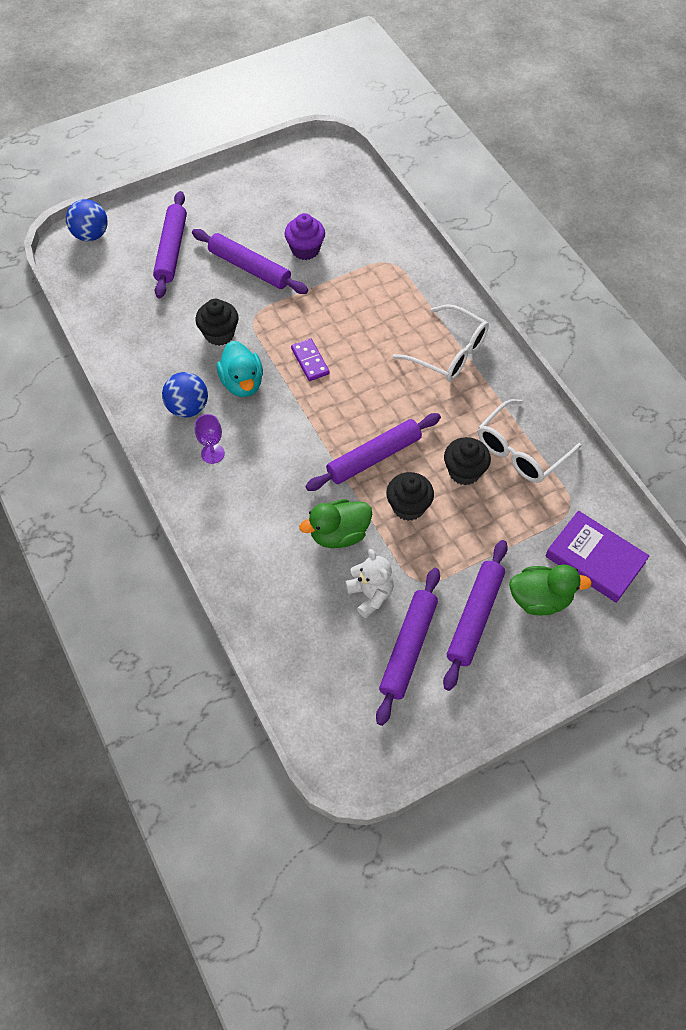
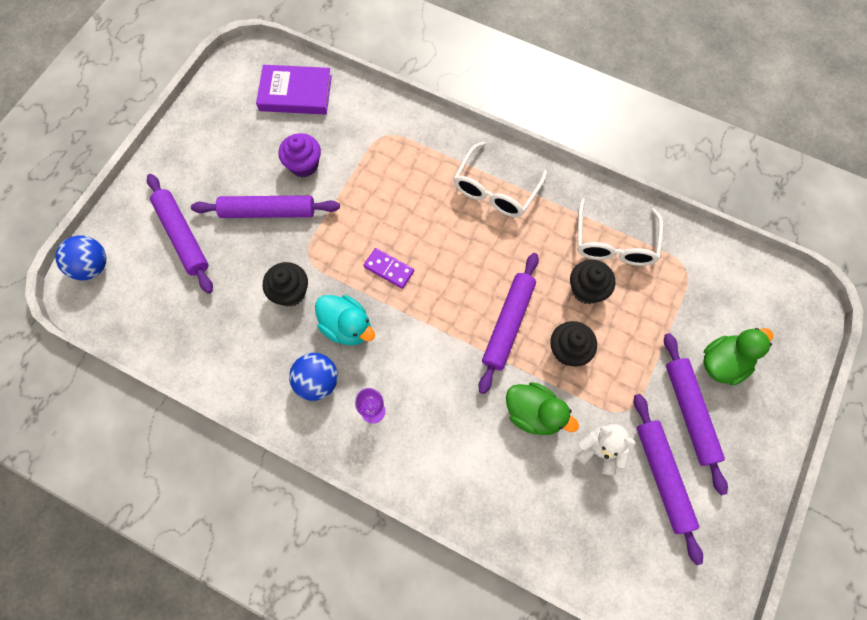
camera: 35 degrees left, 10 degrees up
green duck [299,499,372,548] -> green duck turned 90 degrees counterclockwise [506,382,579,435]
white glasses [393,304,489,382] -> white glasses turned 120 degrees clockwise [454,142,547,217]
purple book [545,511,650,603] -> purple book moved to [256,65,332,115]

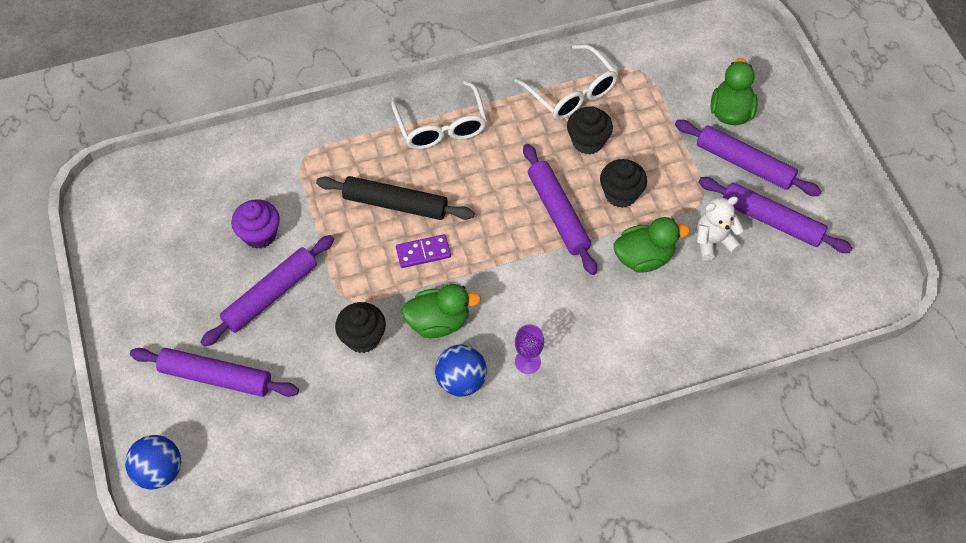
camera: 45 degrees left, 10 degrees down
purple book [256,65,332,115] -> none
turquoise duck [315,295,375,345] -> green duck [401,284,481,338]
none -> black rolling pin [316,176,475,220]

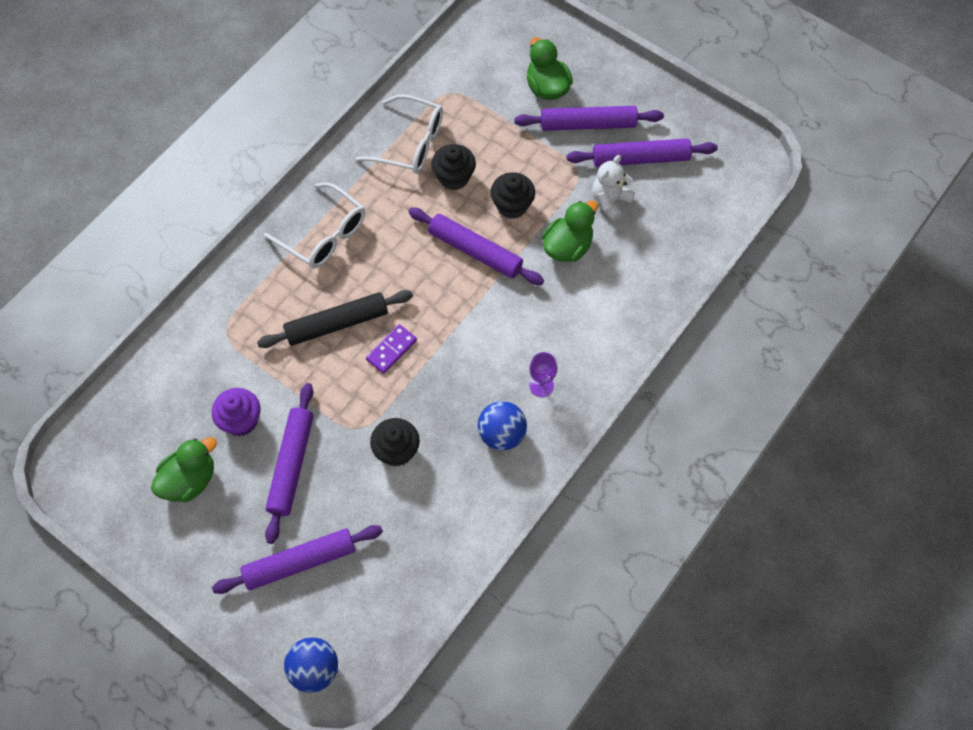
camera: 35 degrees left, 5 degrees up
green duck [401,284,481,338] -> green duck moved to [151,437,217,502]

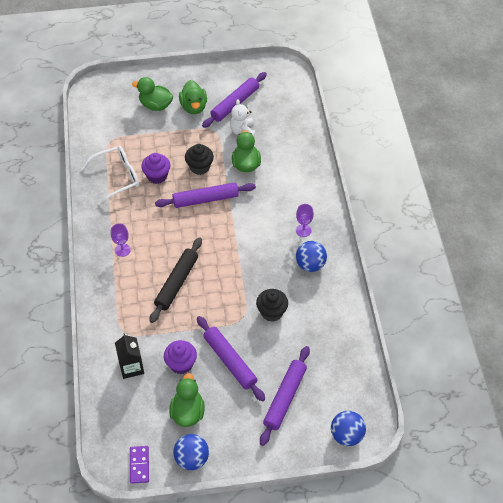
camera: 45 degrees left, 10 degrees down
white glasses [264,182,365,268] -> purple goblet [111,224,131,257]
purple domino [366,324,417,374] -> purple domino moved to [130,446,149,484]
black cupcake [432,144,476,190] -> purple cupcake [141,153,171,184]
purple rolling pin [514,106,664,131] -> green duck [179,80,207,114]
none -> black carton [115,333,144,379]
none -> blue ball [173,434,209,470]

